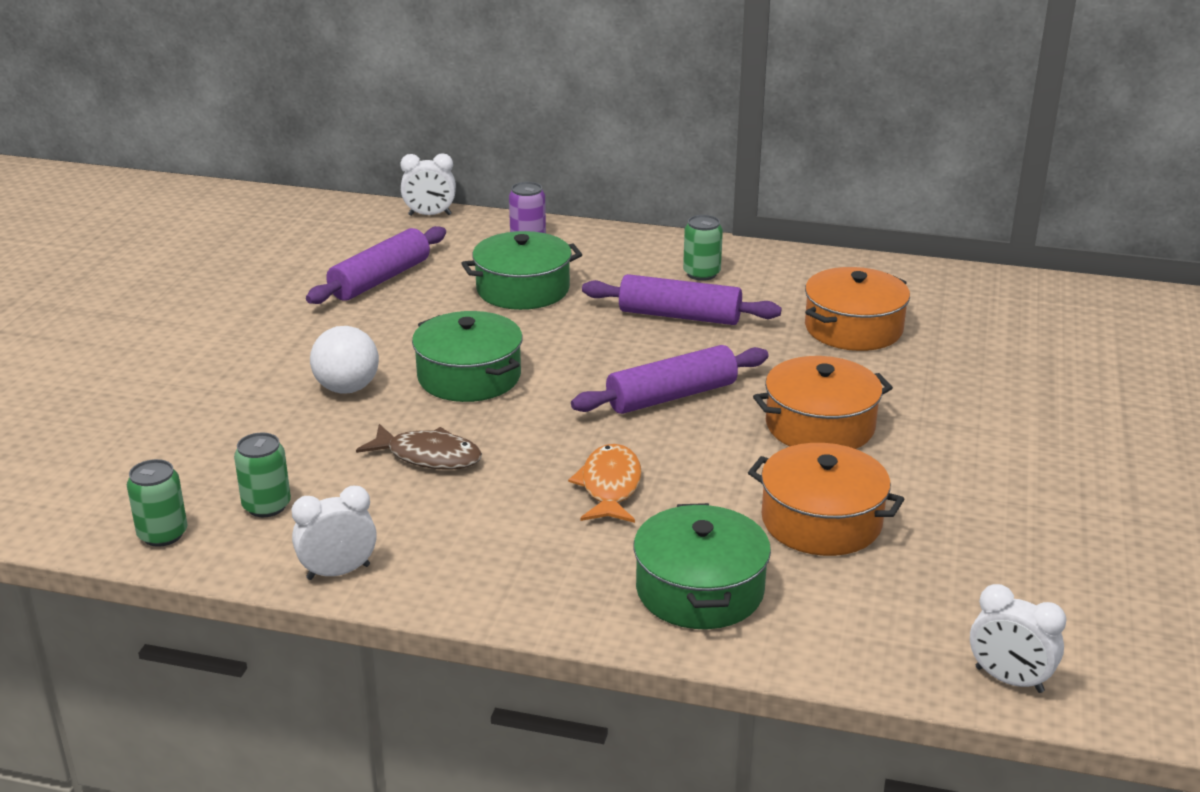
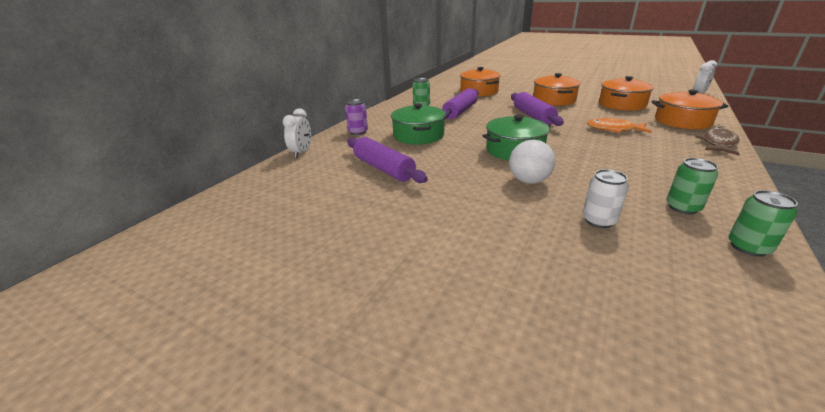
camera: 75 degrees left, 0 degrees up
white clock [291,486,377,580] -> none
brown fish [356,424,482,470] -> brown fish moved to [695,127,740,155]
green pot [633,503,771,629] -> orange pot [652,90,728,129]
none -> white can [582,169,629,228]

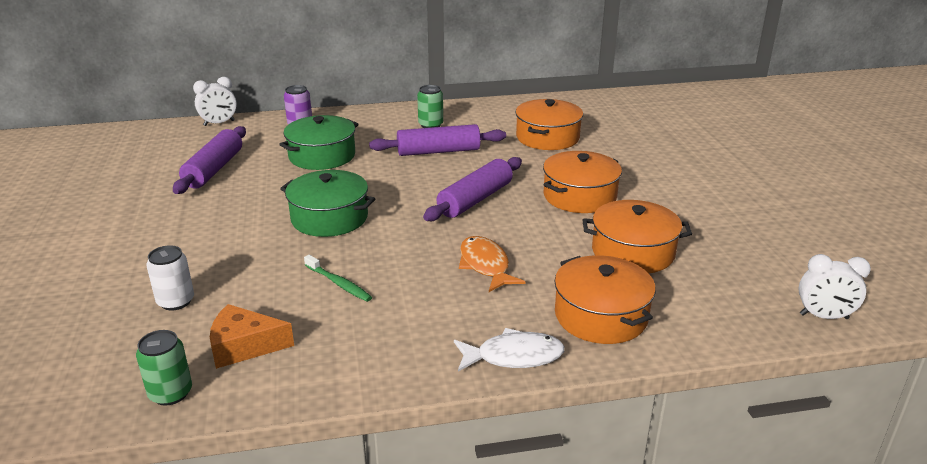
camera: 50 degrees right, 0 degrees up
white ball [509,140,555,184] -> none
green can [666,158,718,214] -> orange cheese [210,304,294,369]
brown fish [695,127,740,155] -> white fish [454,328,565,372]
none -> green toothbrush [304,255,372,302]

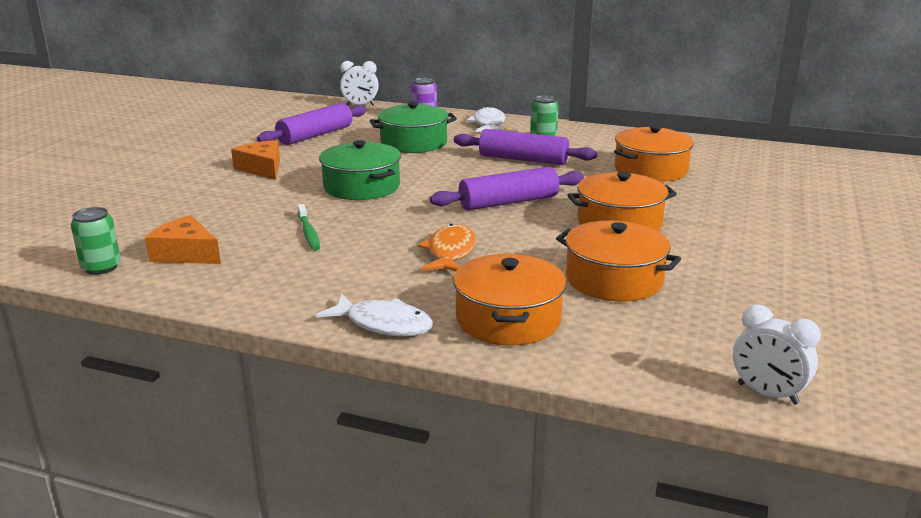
camera: 30 degrees right, 5 degrees down
white can [146,245,194,310] -> none
none -> orange cheese [231,140,280,180]
none -> white fish [466,106,505,132]

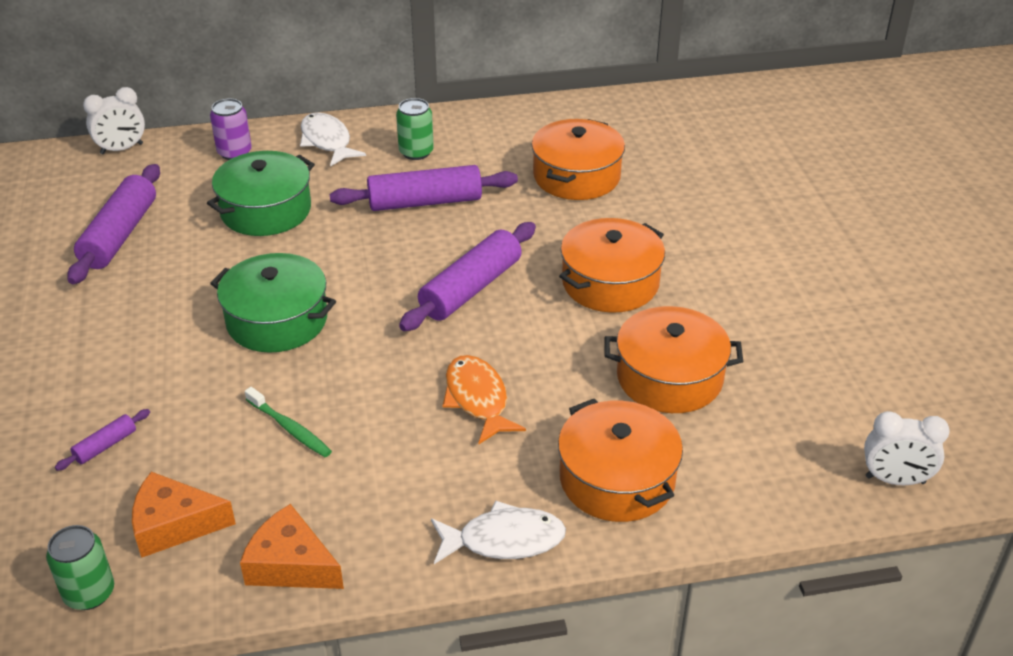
camera: 30 degrees left, 15 degrees up
orange cheese [231,140,280,180] -> orange cheese moved to [240,504,344,589]
none -> purple rolling pin [55,409,150,471]

